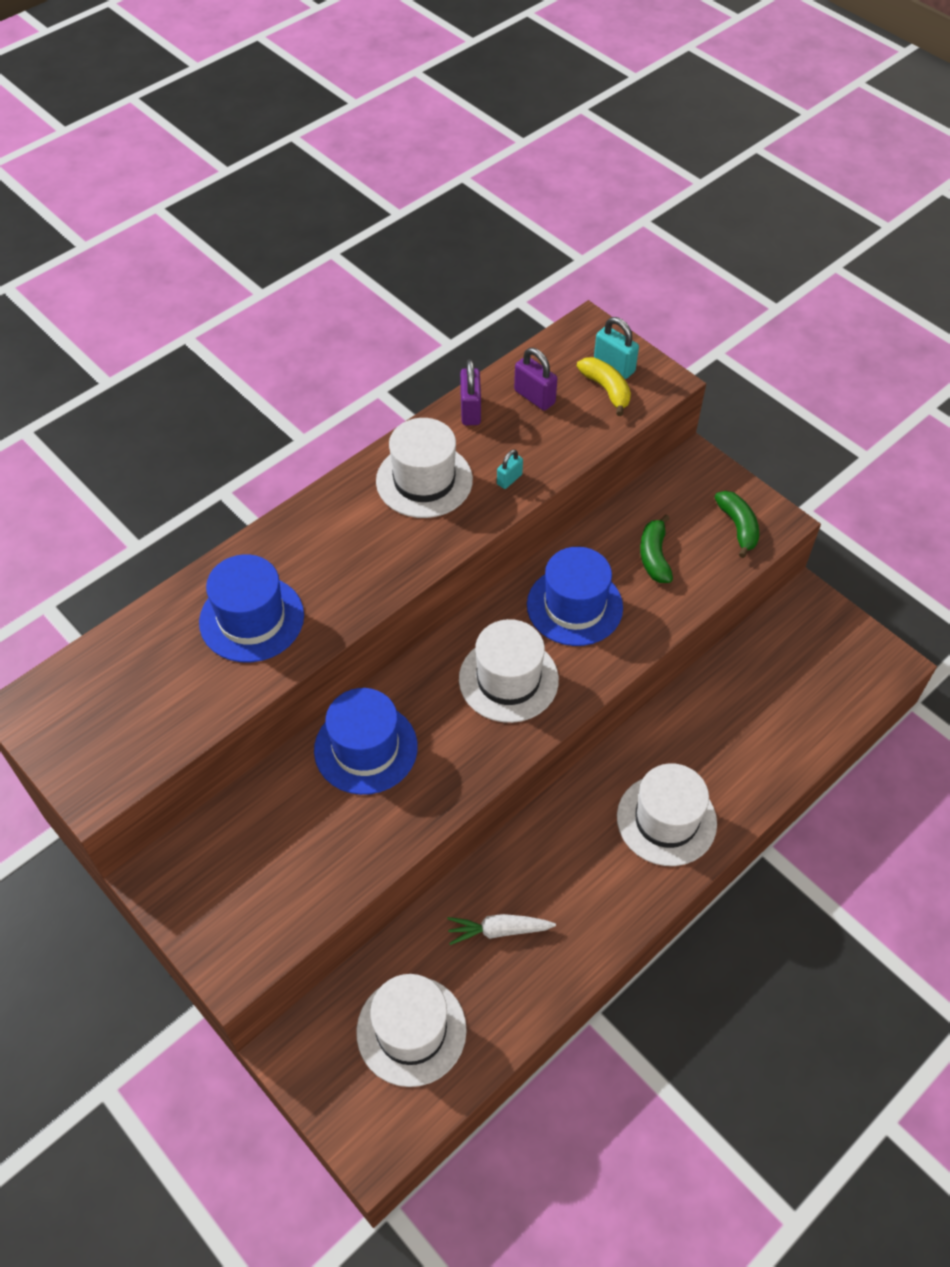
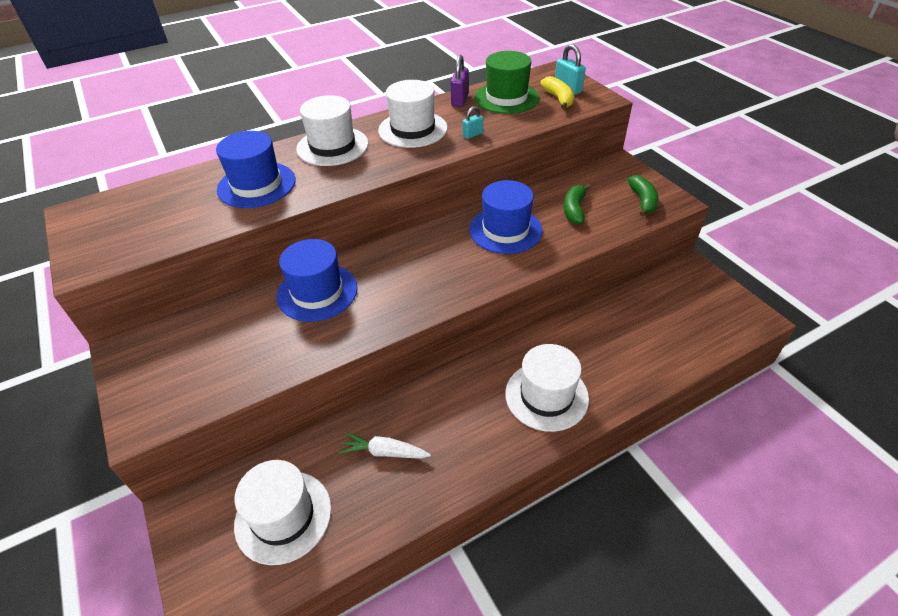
camera: 15 degrees right, 10 degrees down
white hat [459,619,559,723] -> white hat moved to [296,95,368,166]
purple padlock [514,348,557,411] -> green hat [474,51,539,114]

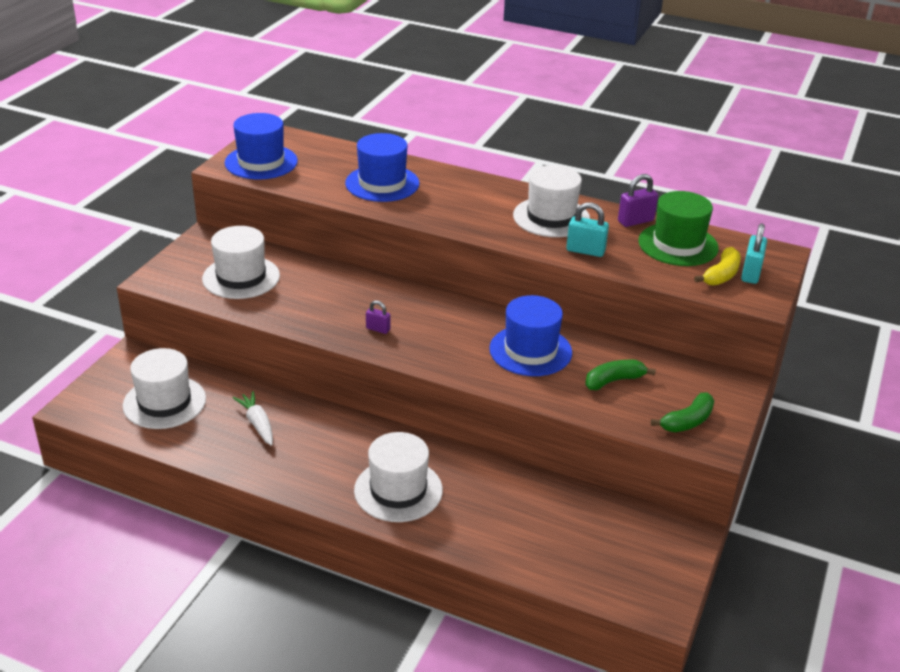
camera: 50 degrees right, 10 degrees down
blue hat [277,239,358,322] -> blue hat moved to [225,113,298,179]
white hat [296,95,368,166] -> white hat moved to [202,226,280,299]
turquoise padlock [463,106,483,139] -> turquoise padlock [566,202,609,257], size x1.61
none -> purple padlock [366,300,390,334]

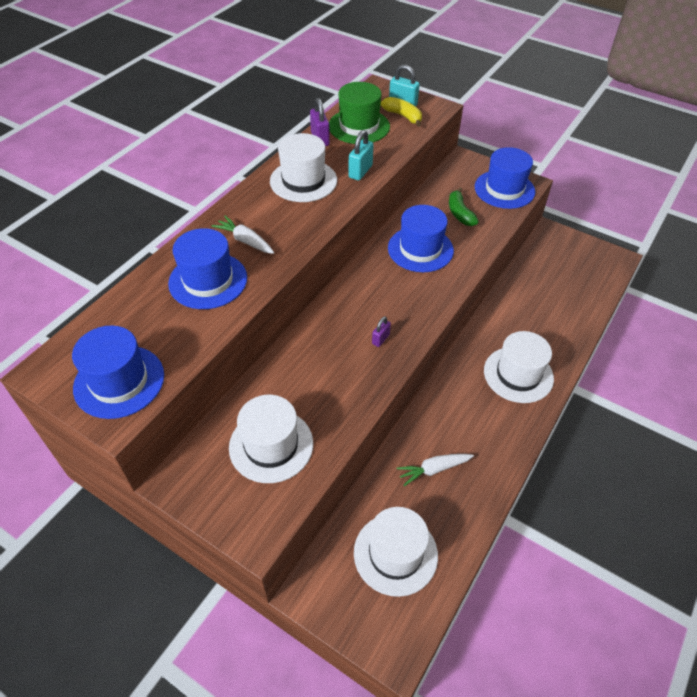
camera: 80 degrees left, 15 degrees up
green banana [651,392,714,432] -> blue hat [475,147,535,209]
none -> white carrot [212,216,274,254]

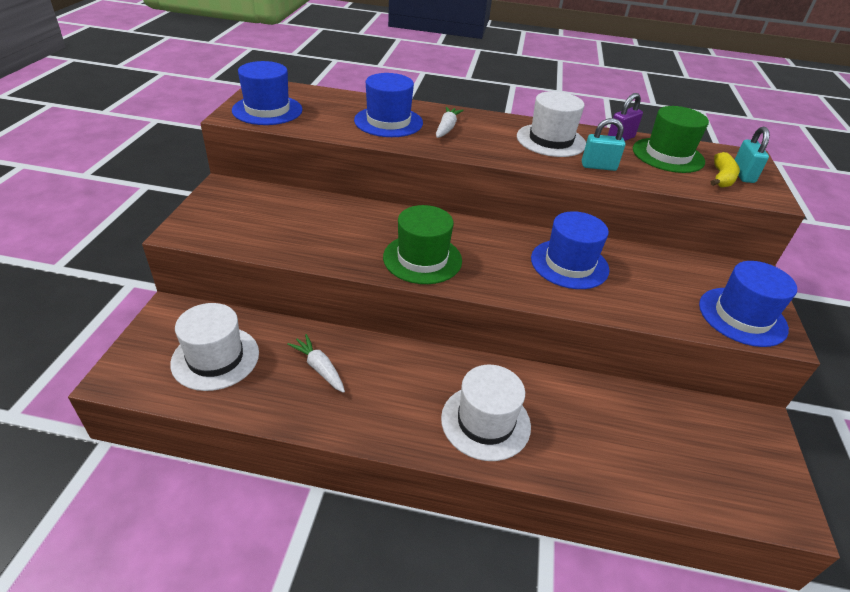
camera: 65 degrees right, 10 degrees down
white hat [229,395,313,483] -> none
purple padlock [372,316,391,347] -> green hat [383,205,462,284]
green banana [449,187,479,226] -> none

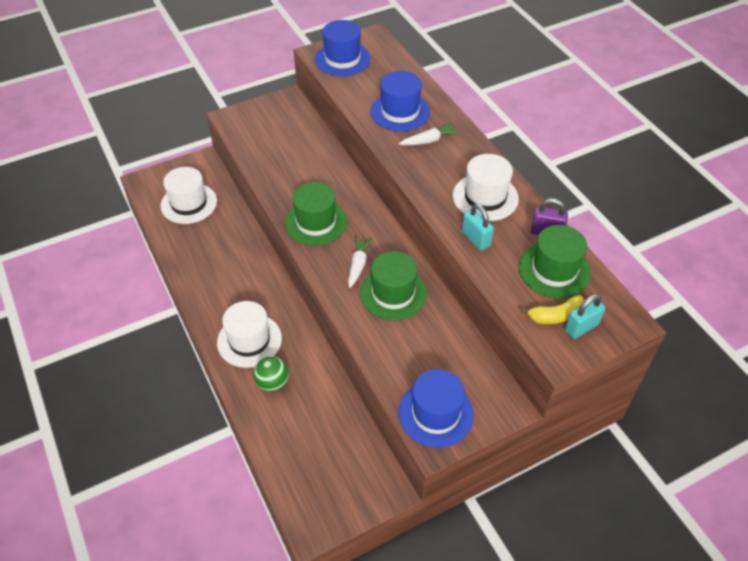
camera: 55 degrees right, 10 degrees up
white carrot [287,334,345,393] -> white carrot moved to [348,236,372,288]
blue hat [531,211,609,289] -> green hat [360,251,427,320]
none -> green ball [253,356,289,392]

